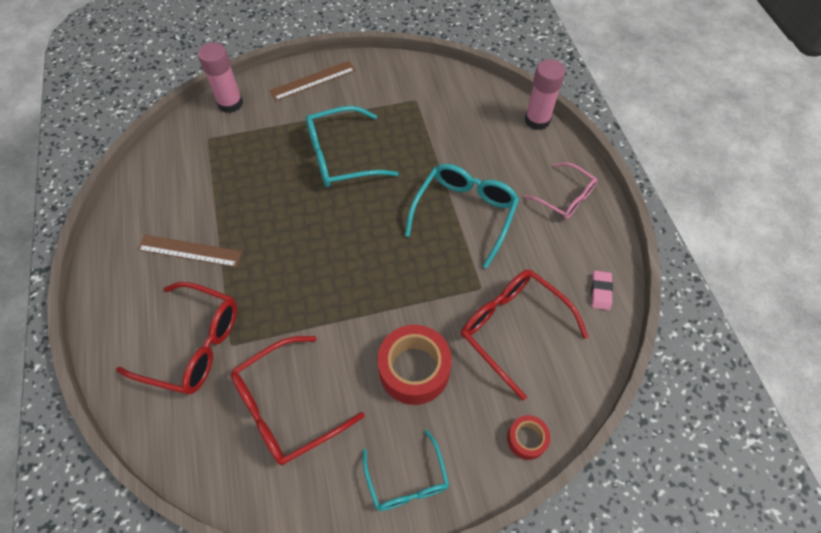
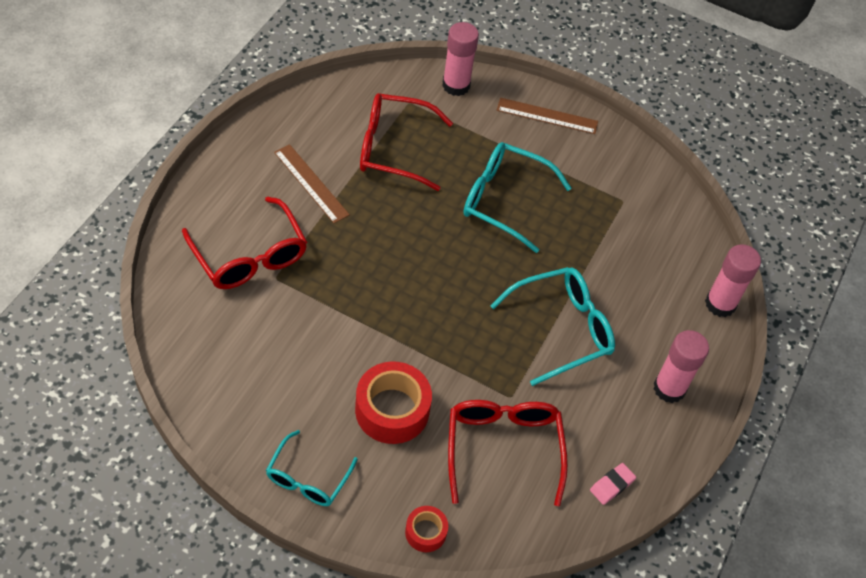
camera: 35 degrees right, 5 degrees down
red glasses [231,336,365,465] -> red glasses moved to [360,93,453,191]
pink glasses [524,162,597,220] -> pink glue stick [654,330,709,403]

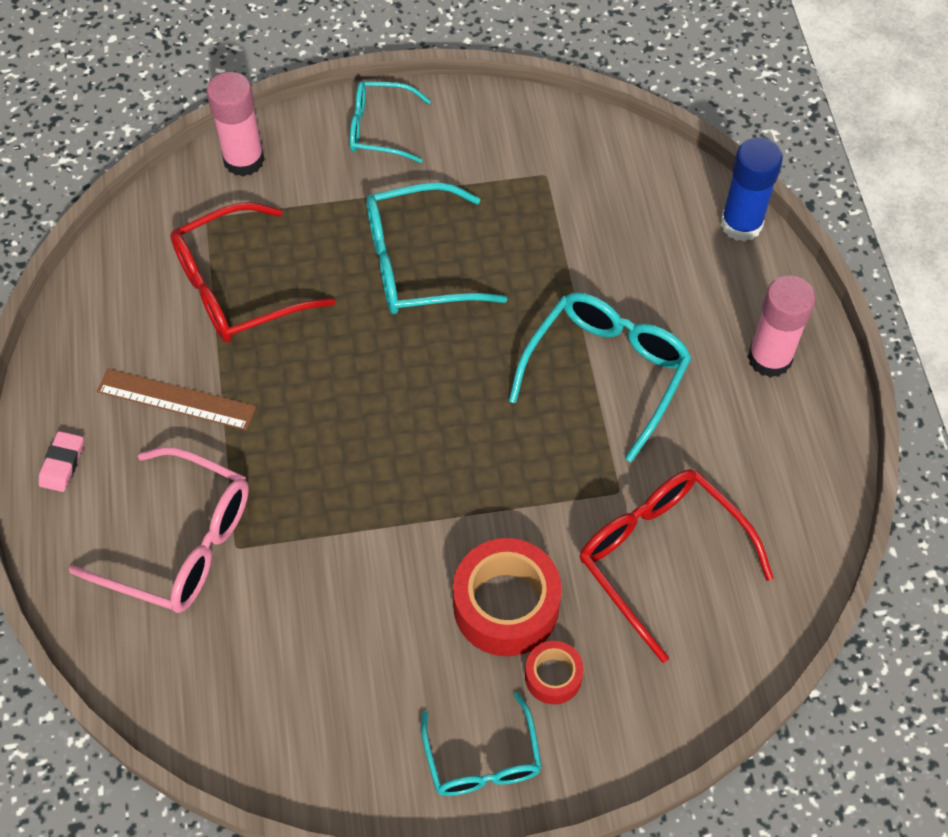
camera: 30 degrees left, 5 degrees up
red glasses [182,197,307,289] -> pink glasses [69,447,249,613]
red tape [405,506,448,552] -> red tape moved to [525,641,584,704]
brown ruler [497,98,598,134] -> turquoise glasses [350,81,431,163]
pink eraser [590,463,636,505] -> pink eraser moved to [39,431,83,492]
pink glue stick [705,244,761,317] -> blue glue stick [721,137,783,242]

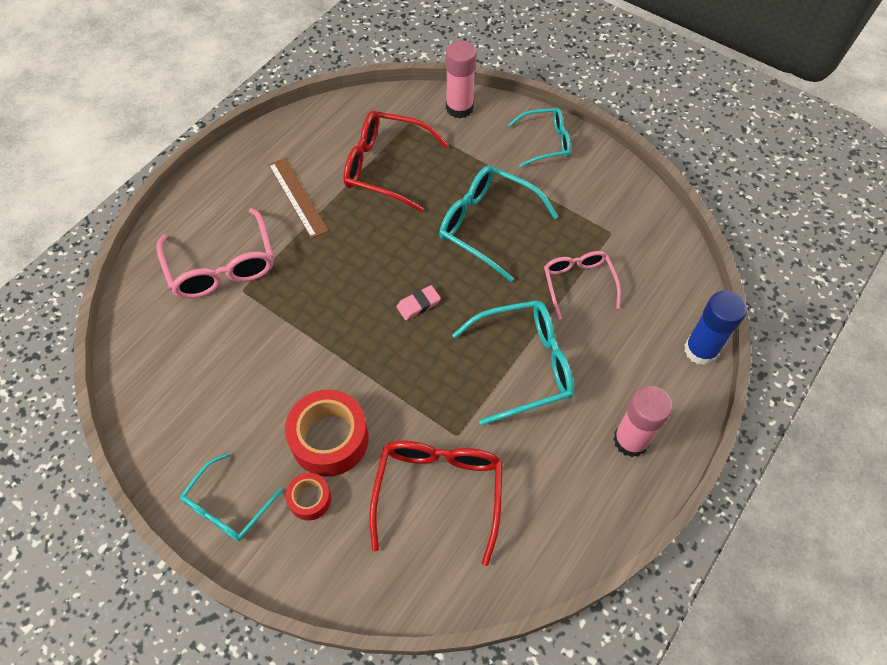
camera: 45 degrees right, 0 degrees up
pink eraser [39,431,83,492] -> pink eraser moved to [397,285,441,320]
turquoise glasses [350,81,431,163] -> turquoise glasses turned 120 degrees clockwise [508,108,571,167]
none -> pink glasses [544,251,621,320]

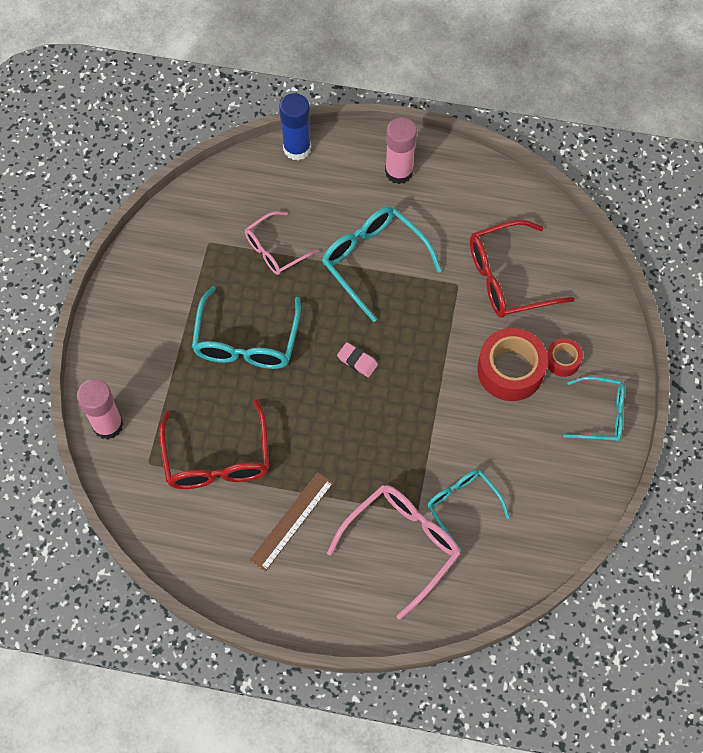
camera: 115 degrees left, 5 degrees up
turquoise glasses [508,108,571,167] -> turquoise glasses moved to [427,470,509,551]

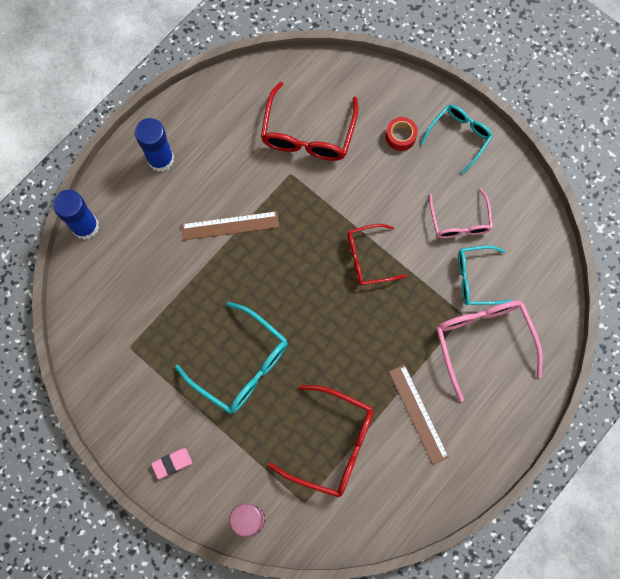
camera: 60 degrees left, 10 degrees up
pink glasses [245,211,320,275] -> pink glasses moved to [429,188,493,238]
turquoise glasses [322,206,442,322] -> brown ruler [181,211,279,240]
pink eraser [337,342,378,377] -> pink eraser moved to [151,448,192,479]
pink glue stick [385,117,417,184] -> blue glue stick [135,118,174,172]
red tape [477,328,548,401] -> none
none -> red glasses [347,224,406,285]

